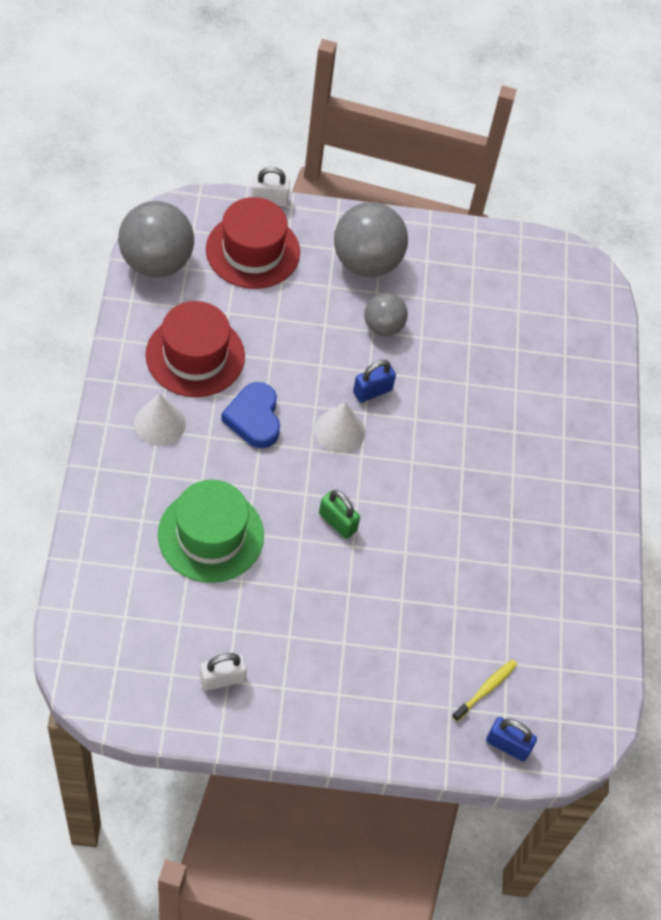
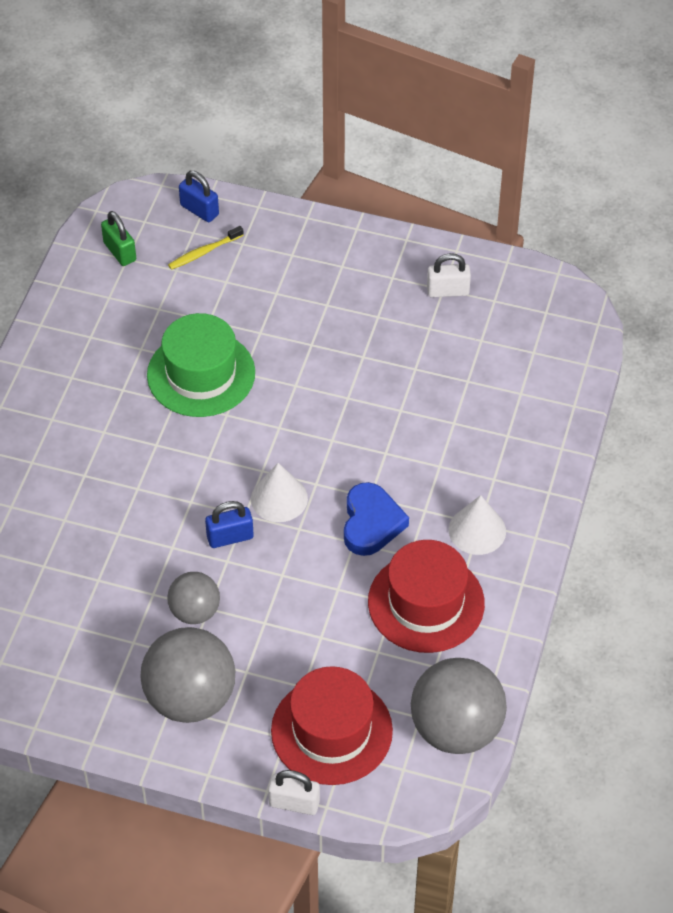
camera: 160 degrees left, 5 degrees down
green hat [158,480,264,583] -> green hat moved to [147,313,255,417]
green padlock [319,490,360,539] -> green padlock moved to [101,211,136,266]

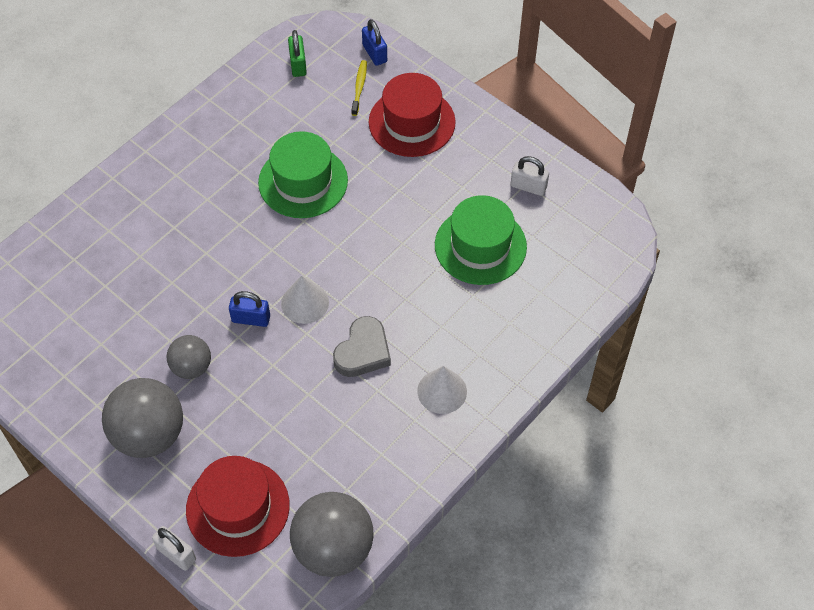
camera: 25 degrees right, 5 degrees up
yellow toothbrush [168,226,244,270] -> yellow toothbrush turned 105 degrees clockwise [351,60,367,116]
blue heart [344,482,409,556] -> grey heart [333,316,391,377]
red hat [368,540,485,653] -> red hat moved to [369,73,456,157]
none -> green hat [435,195,527,285]

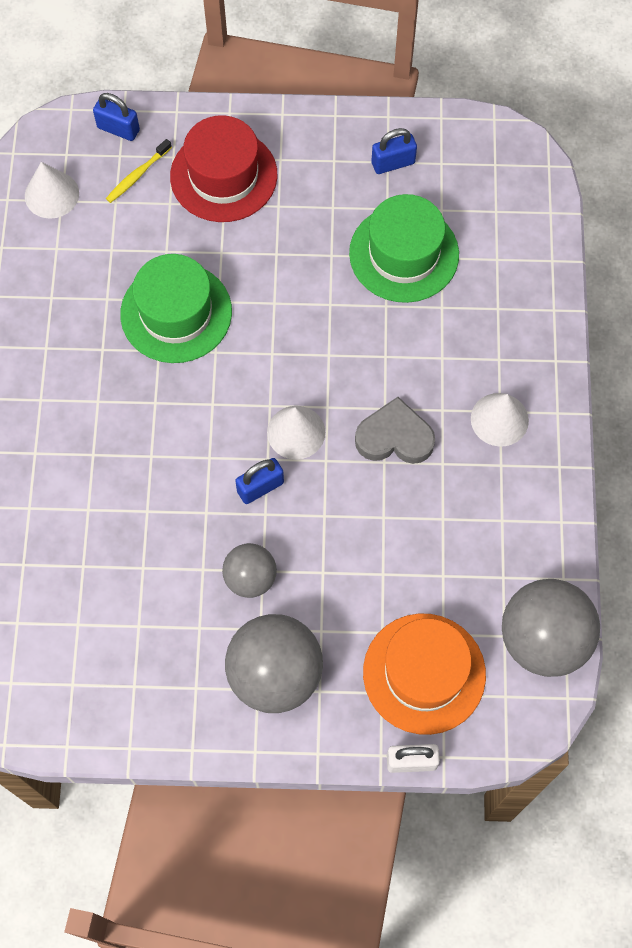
camera: 40 degrees left, 10 degrees up
red hat [186,456,290,557] -> orange hat [363,614,486,735]
green padlock [288,30,307,77] -> white cone [25,162,79,219]
grey heart [333,316,391,377] -> grey heart turned 75 degrees counterclockwise [355,397,435,464]
yellow toothbrush [351,60,367,116] -> yellow toothbrush turned 105 degrees counterclockwise [106,139,172,203]
white padlock [510,156,549,196] -> blue padlock [371,128,417,174]

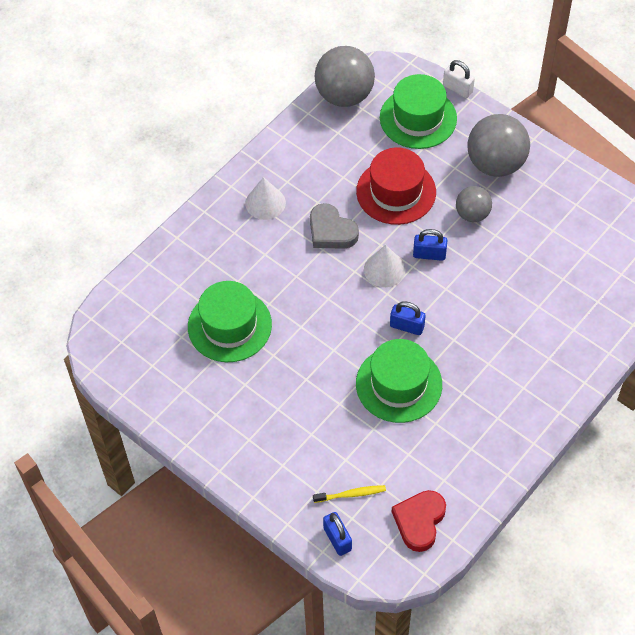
camera: 140 degrees left, 10 degrees down
white cone [25,162,79,219] -> red heart [392,490,446,552]
red hat [170,115,277,222] -> red hat moved to [356,147,436,225]
orange hat [363,614,486,735] -> green hat [380,74,457,149]
blue padlock [371,128,417,174] -> blue padlock moved to [390,301,426,335]

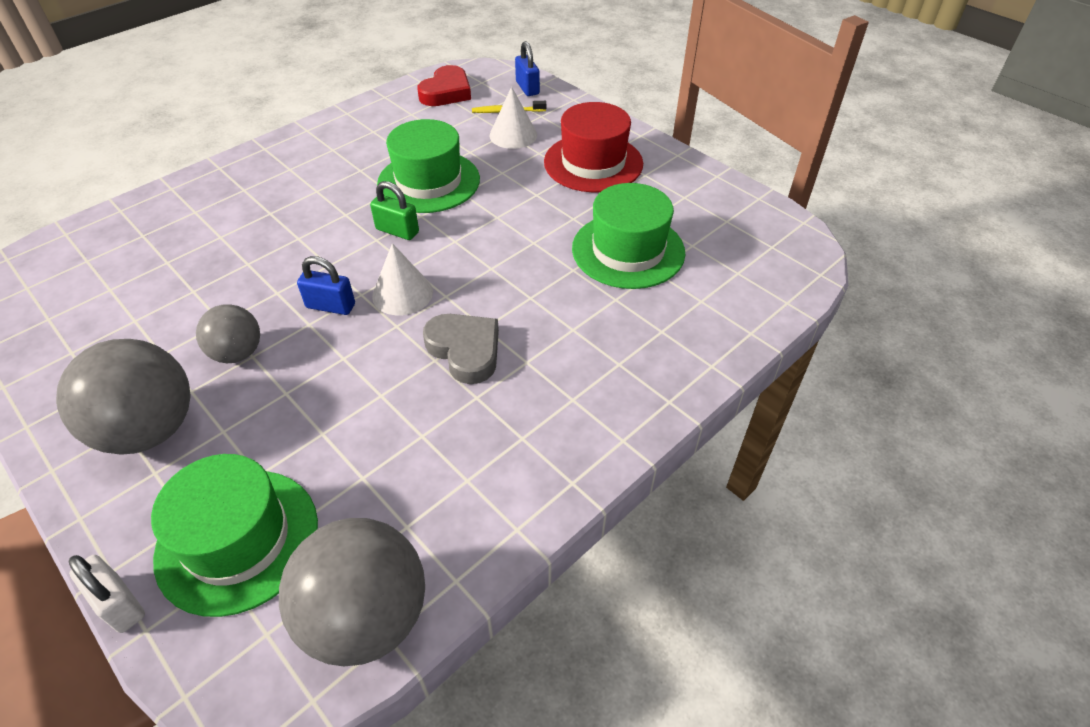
camera: 175 degrees left, 10 degrees down
white cone [245,177,286,220] -> white cone moved to [489,87,537,149]
red hat [356,147,436,225] -> red hat moved to [544,102,643,193]
blue padlock [390,301,426,335] -> green padlock [370,181,419,240]

